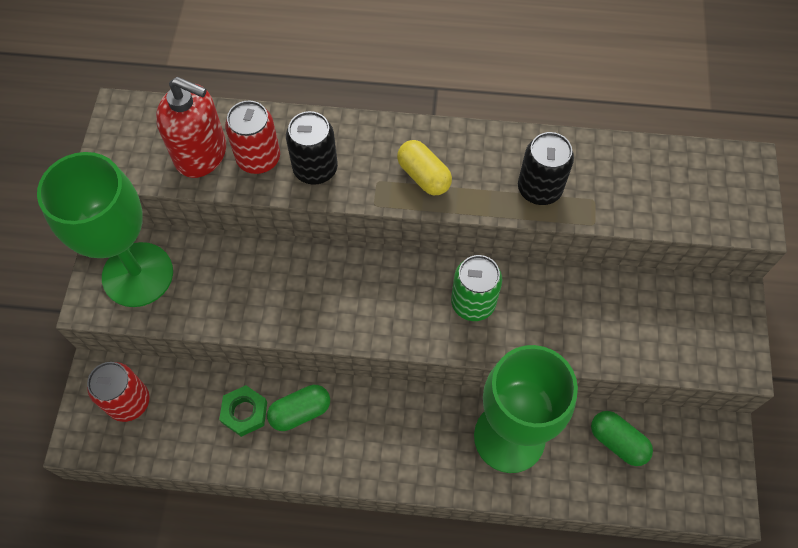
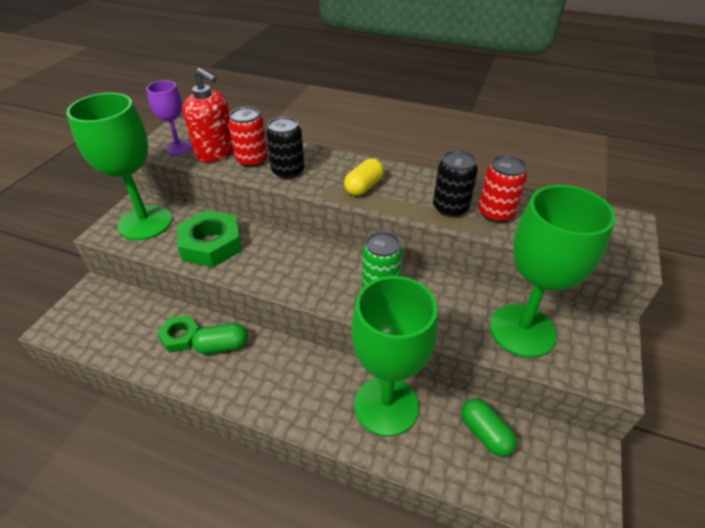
camera: 15 degrees right, 20 degrees down
red can [87,362,150,422] -> red can moved to [479,155,527,223]
yellow capsule [397,140,452,195] -> yellow capsule turned 60 degrees clockwise [344,158,384,196]
none -> purple goblet [146,80,192,155]
none -> green nut [178,210,242,267]
none -> green goblet [490,185,616,358]

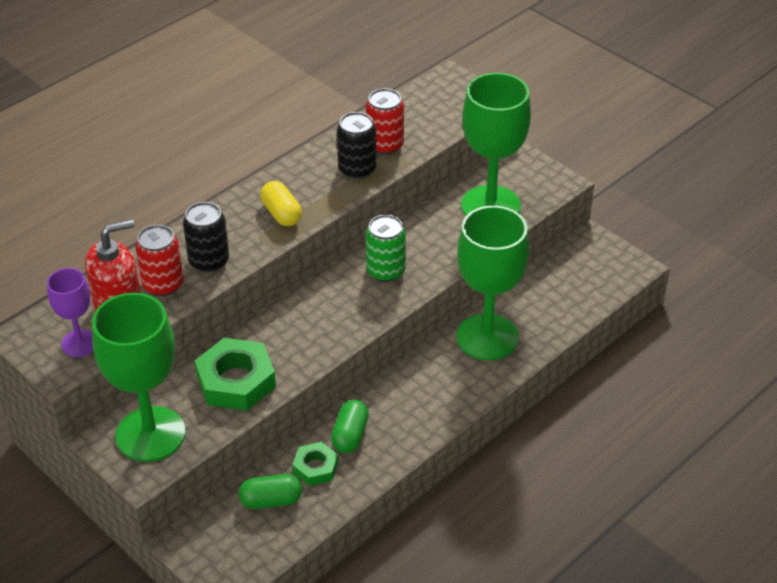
camera: 65 degrees left, 0 degrees up
green capsule [461,399,517,457] -> green capsule moved to [239,474,302,509]

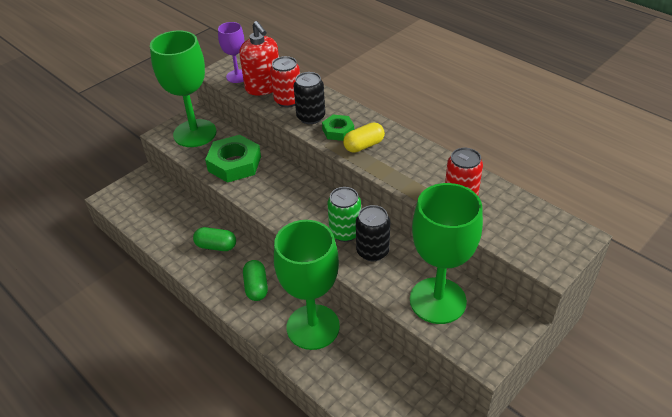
camera: 90 degrees right, 0 degrees up
green capsule [239,474,302,509] -> green capsule moved to [243,260,268,301]
green nut [292,442,338,486] -> green nut moved to [322,115,354,141]
black can [337,112,376,179] -> black can moved to [356,205,390,261]

